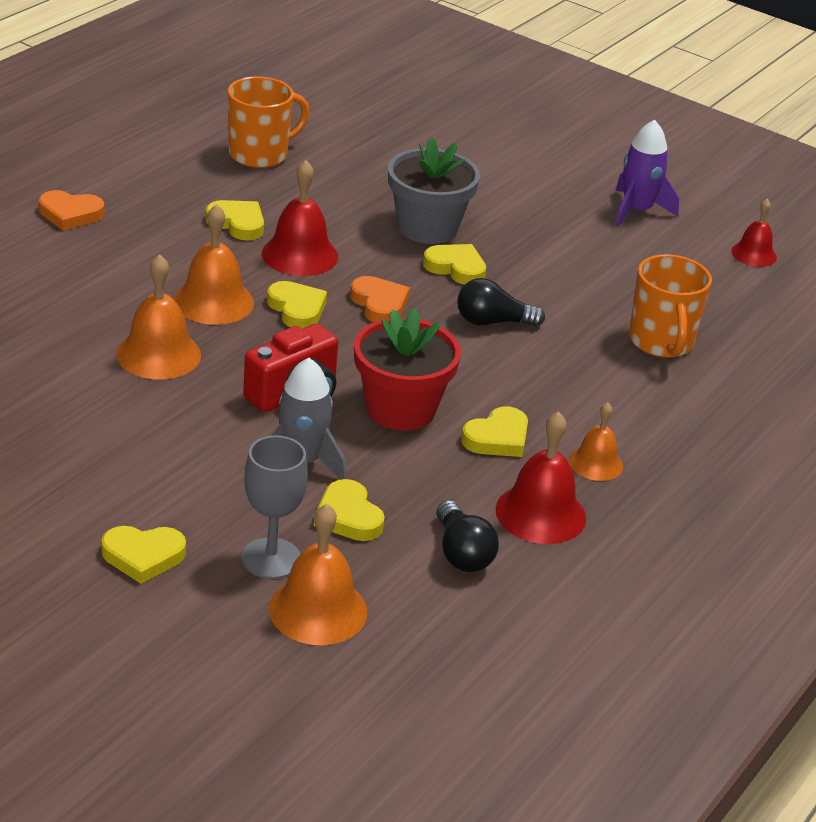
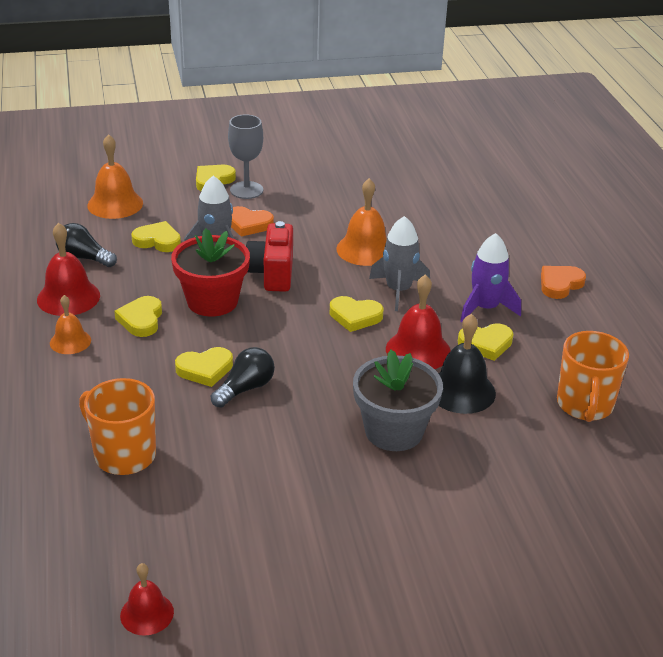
camera: 135 degrees right, 0 degrees up
orange bell [174,204,254,325] -> grey rocket [369,216,430,311]
grey goblet [242,435,308,579] -> grey goblet moved to [228,114,263,199]
orange heart [350,276,410,322] -> orange heart moved to [231,206,274,237]
yellow heart [423,244,486,285] -> yellow heart moved to [175,347,233,387]
purple rocket [615,119,679,227] -> purple rocket moved to [460,233,521,322]
none -> black bell [439,314,496,414]

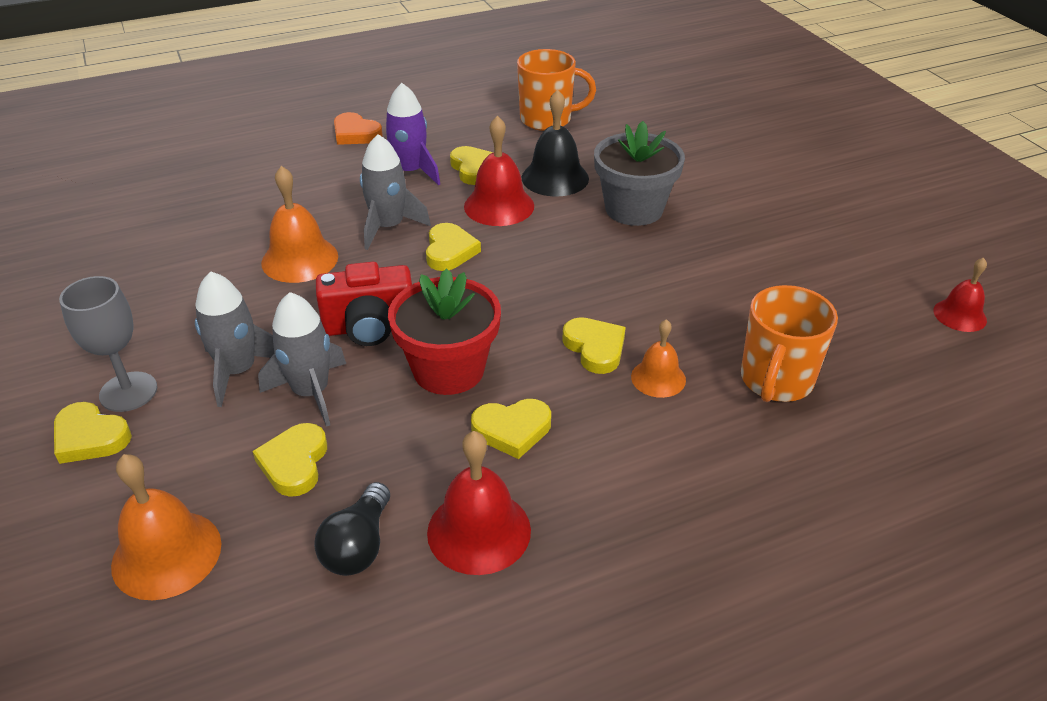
camera: 100 degrees left, 5 degrees up
orange bell [50,295,91,354] -> orange bell moved to [631,319,686,398]
black light bulb [211,347,275,408] -> none
orange heart [231,206,274,237] -> grey rocket [195,271,274,407]

